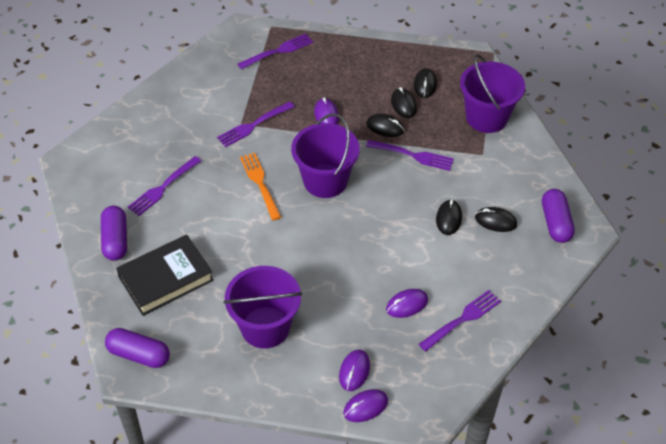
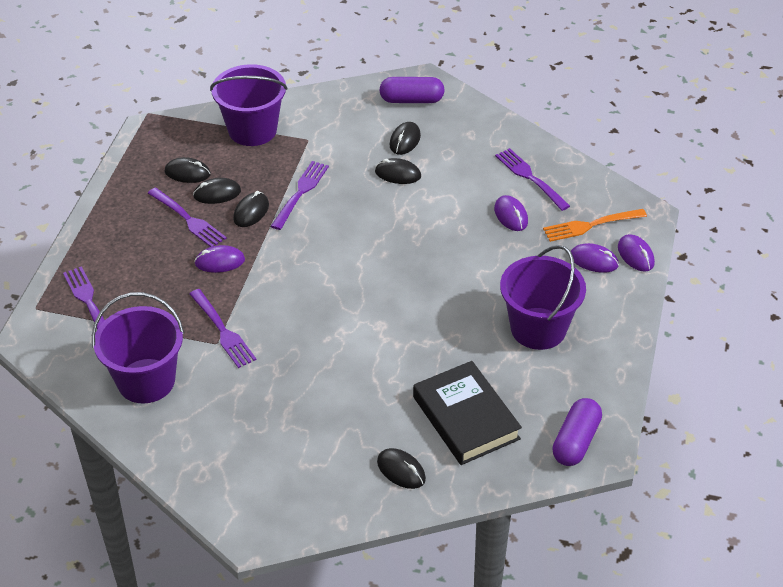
camera: 85 degrees left, 5 degrees down
purple capsule [101,206,127,261] -> black mouse [377,448,426,489]
purple fork [128,156,201,216] -> purple fork moved to [148,187,226,247]
orange fork [240,153,281,220] -> orange fork moved to [543,209,647,242]
purple bucket [291,113,360,198] -> purple bucket moved to [92,292,184,404]

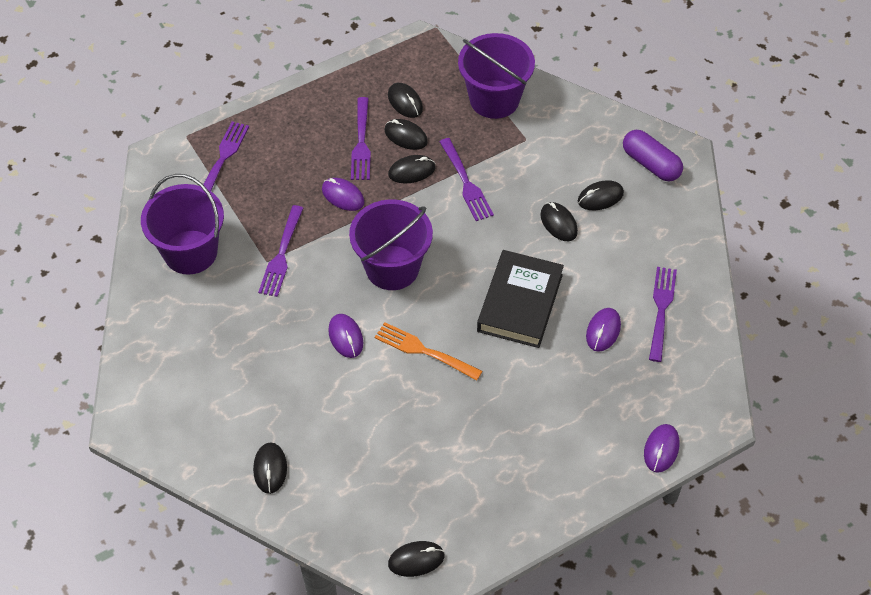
camera: 45 degrees right, 10 degrees up
purple fork [271,161,329,230] -> purple fork turned 90 degrees clockwise [439,138,494,221]
black book [413,361,522,465] -> black book moved to [477,250,564,348]
purple bucket [500,245,586,350] -> purple bucket moved to [349,199,433,290]
orange fork [543,209,647,242] -> orange fork moved to [375,322,482,381]
purple capsule [552,398,602,466] -> black mouse [388,541,445,577]
purple mouse [571,243,619,273] -> purple mouse moved to [328,314,363,358]

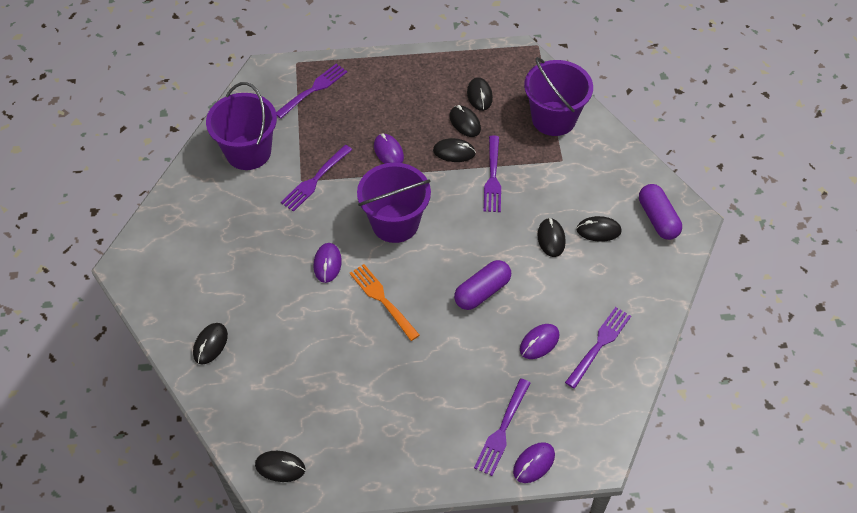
camera: 25 degrees right, 0 degrees up
purple fork [351,97,371,180] -> purple fork moved to [474,378,530,476]
black book [477,250,564,348] -> purple capsule [454,260,511,310]

